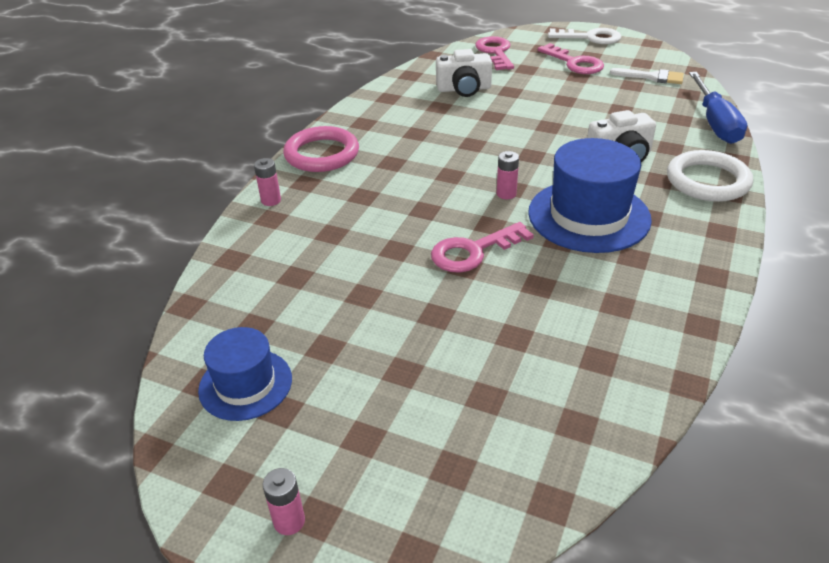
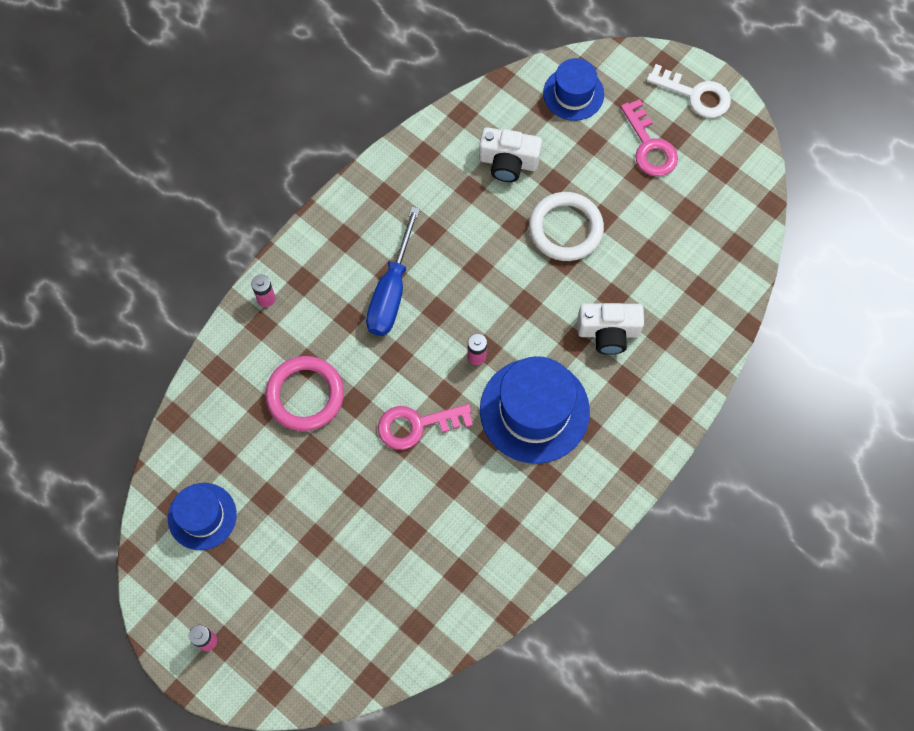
camera: 15 degrees right, 30 degrees up
pink ring [283,126,359,172] -> pink ring moved to [265,356,344,431]
pink key [475,36,514,70] -> blue hat [543,58,604,121]
white brush [610,68,684,84] -> none
white ring [667,150,753,202] -> white ring moved to [529,192,604,261]
blue screwdriver [689,72,747,144] -> blue screwdriver moved to [366,206,420,336]

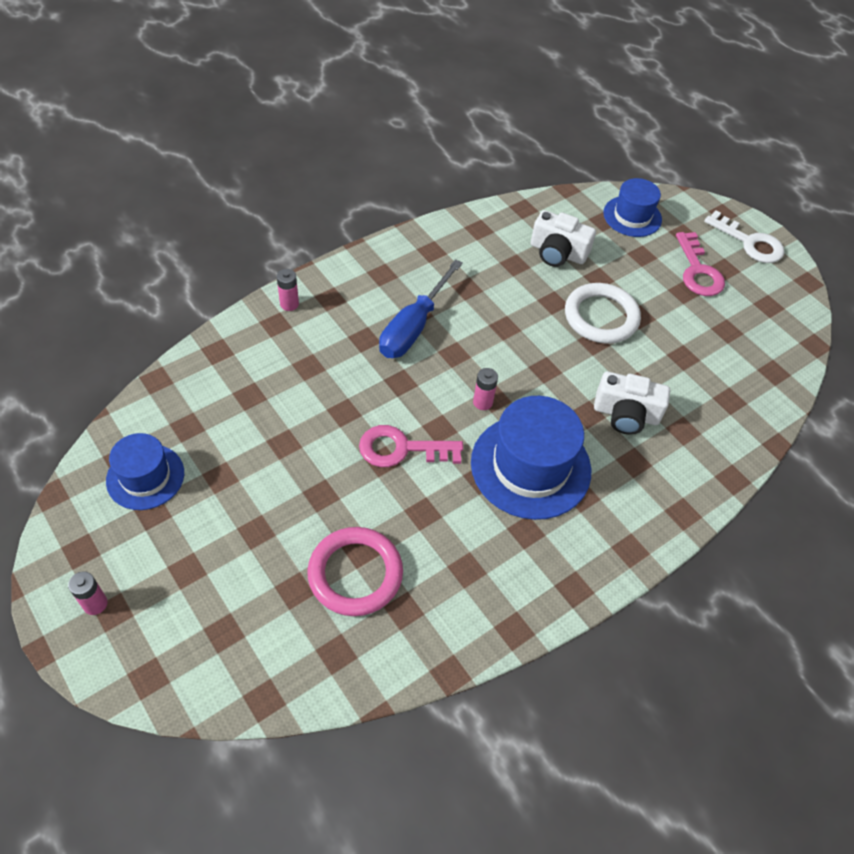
camera: 10 degrees right, 15 degrees down
pink ring [265,356,344,431] -> pink ring moved to [307,527,403,616]

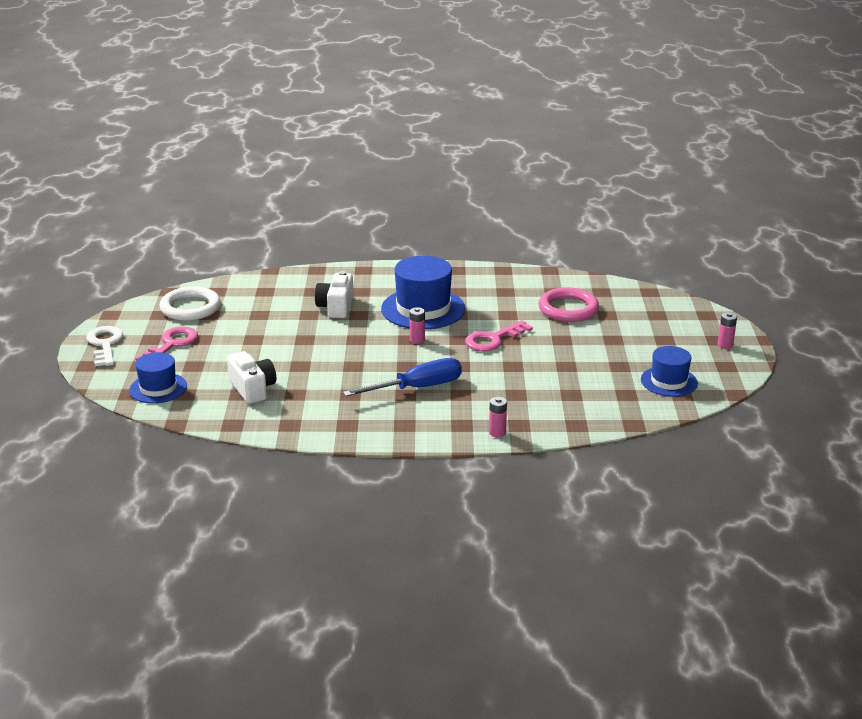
camera: 140 degrees left, 25 degrees down
pink key [359,425,463,467] -> pink key turned 105 degrees clockwise [465,320,533,351]
white ring [565,283,641,344] -> white ring moved to [159,286,220,321]
white camera [594,371,670,435] -> white camera turned 135 degrees counterclockwise [315,271,354,318]

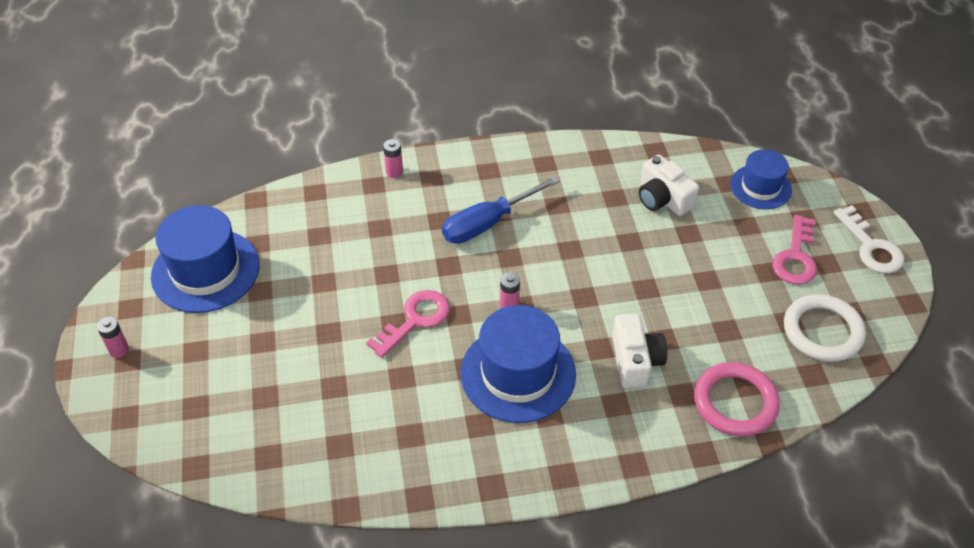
camera: 170 degrees right, 20 degrees up
pink ring [539,287,599,322] -> pink ring moved to [694,362,780,437]
blue hat [641,346,698,397] -> blue hat [151,205,260,313], size x1.65

